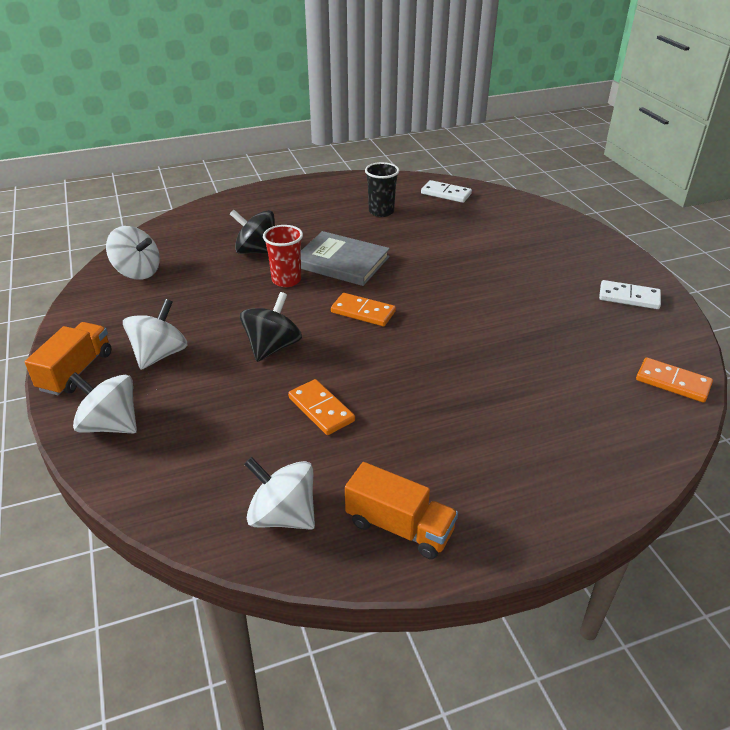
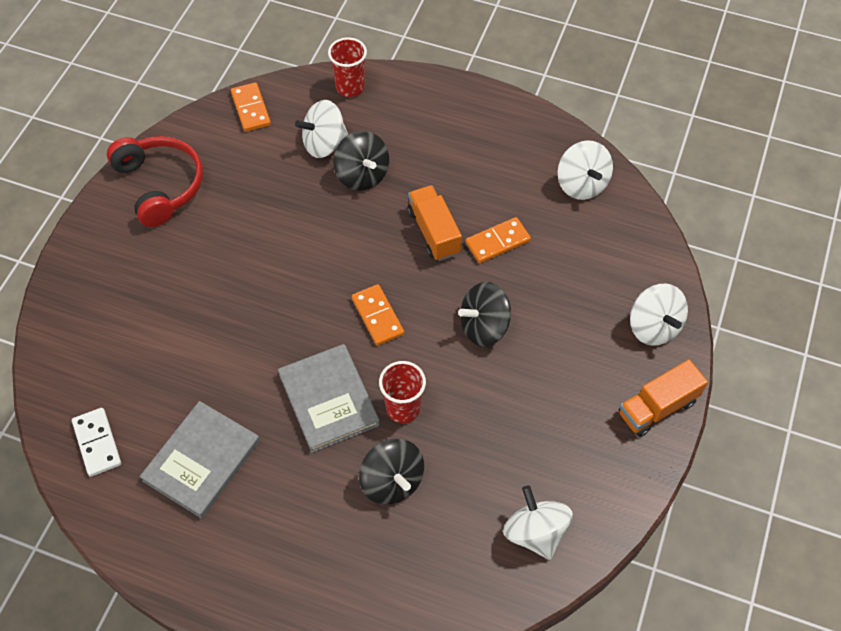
camera: 140 degrees left, 20 degrees up
white spinning top [123,299,188,370] -> white spinning top moved to [295,100,348,158]
orange domino [288,379,355,435] -> orange domino turned 60 degrees clockwise [466,217,531,263]
orange truck [345,462,458,559] -> orange truck moved to [408,185,462,261]
black cup [365,162,399,217] -> grey book [140,401,260,519]
white domino [599,280,661,309] -> red headphones [107,136,203,227]
none -> red cup [328,37,367,97]
none -> black spinning top [333,131,389,191]

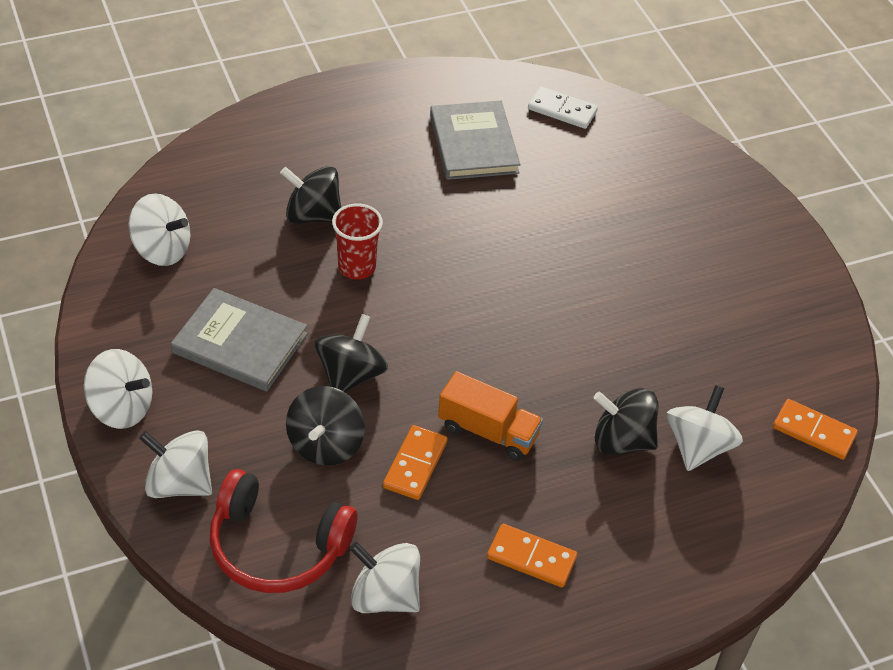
camera: 135 degrees right, 10 degrees down
red headphones [107,136,203,227] -> red headphones moved to [210,469,357,593]
grey book [278,344,380,453] -> grey book moved to [171,288,307,391]
red cup [328,37,367,97] -> none
orange domino [352,284,404,346] -> orange domino moved to [487,524,577,587]
orange truck [619,359,708,437] -> white spinning top [84,349,152,429]
none -> black spinning top [286,386,365,466]

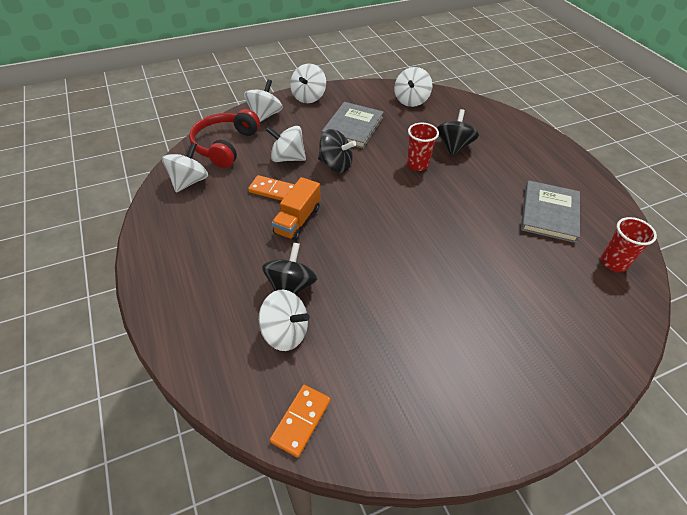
camera: 90 degrees right, 0 degrees up
black spinning top [286,386,365,466] -> white spinning top [266,126,306,162]
grey book [430,101,521,180] -> grey book turned 60 degrees counterclockwise [521,181,580,243]
orange domino [487,524,577,587] -> none
white domino [528,86,598,129] -> red cup [601,217,657,272]

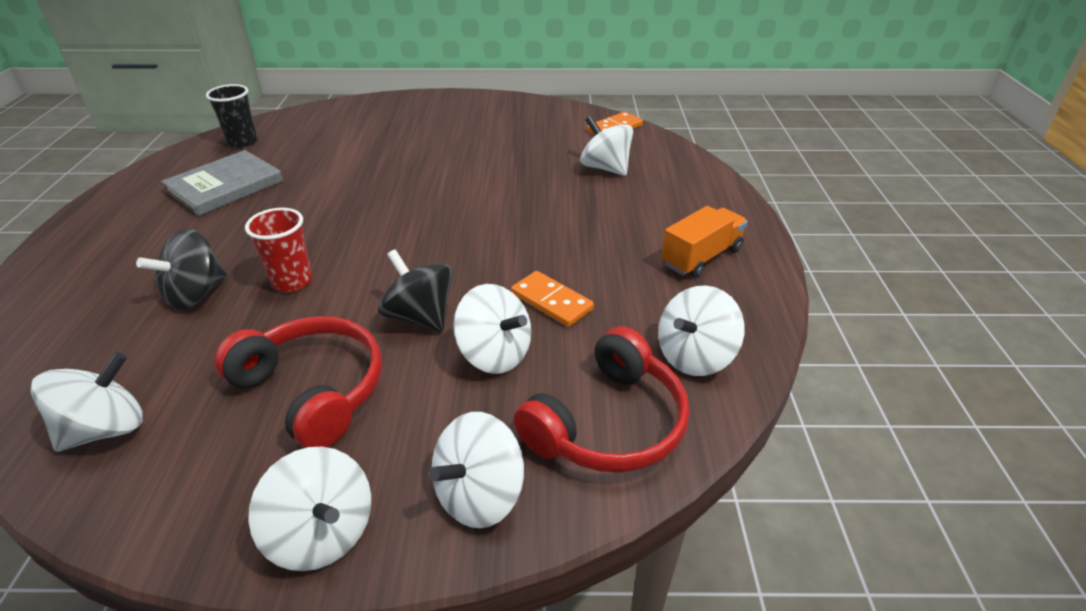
camera: 155 degrees left, 10 degrees down
black spinning top [262,242,318,295] -> none
orange truck [272,177,321,241] -> orange truck moved to [661,206,748,278]
white spinning top [290,64,326,103] -> white spinning top turned 90 degrees clockwise [248,447,371,571]
grey book [322,102,384,149] -> red headphones [214,316,382,448]
red cup [601,217,657,272] -> black cup [206,84,258,148]

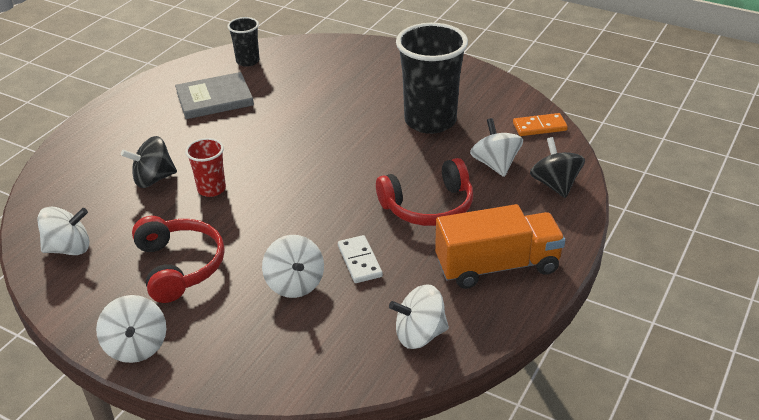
camera: 30 degrees right, 0 degrees up
black spinning top [378,249,453,332] -> black spinning top moved to [530,137,585,198]
white spinning top [429,412,524,528] -> none
orange domino [511,271,594,327] -> white domino [338,235,383,283]
red headphones [514,326,690,473] -> red headphones moved to [376,158,473,226]
orange truck [661,206,748,278] -> orange truck [435,204,565,289], size x1.57
none -> black cup [396,23,468,134]

